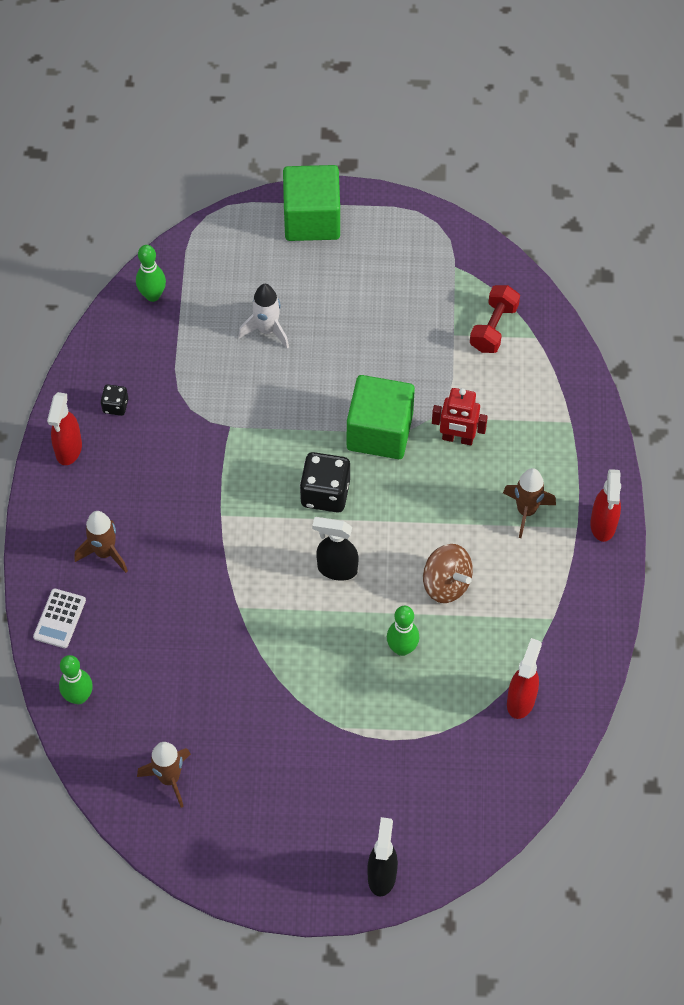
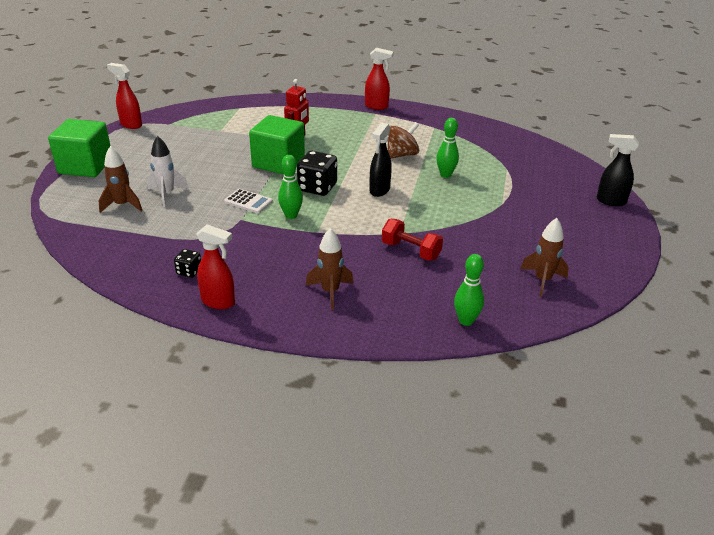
camera: 80 degrees left, 25 degrees down
white calculator [33,588,86,648] -> white calculator moved to [224,189,273,213]
green bowling pin [136,245,166,302] -> green bowling pin moved to [278,155,303,219]
red dumbbell [470,285,520,353] -> red dumbbell moved to [382,219,443,261]
brown rocket [503,468,556,538] -> brown rocket moved to [99,146,142,213]
red spray bottle [507,638,542,719] -> red spray bottle moved to [107,63,142,129]

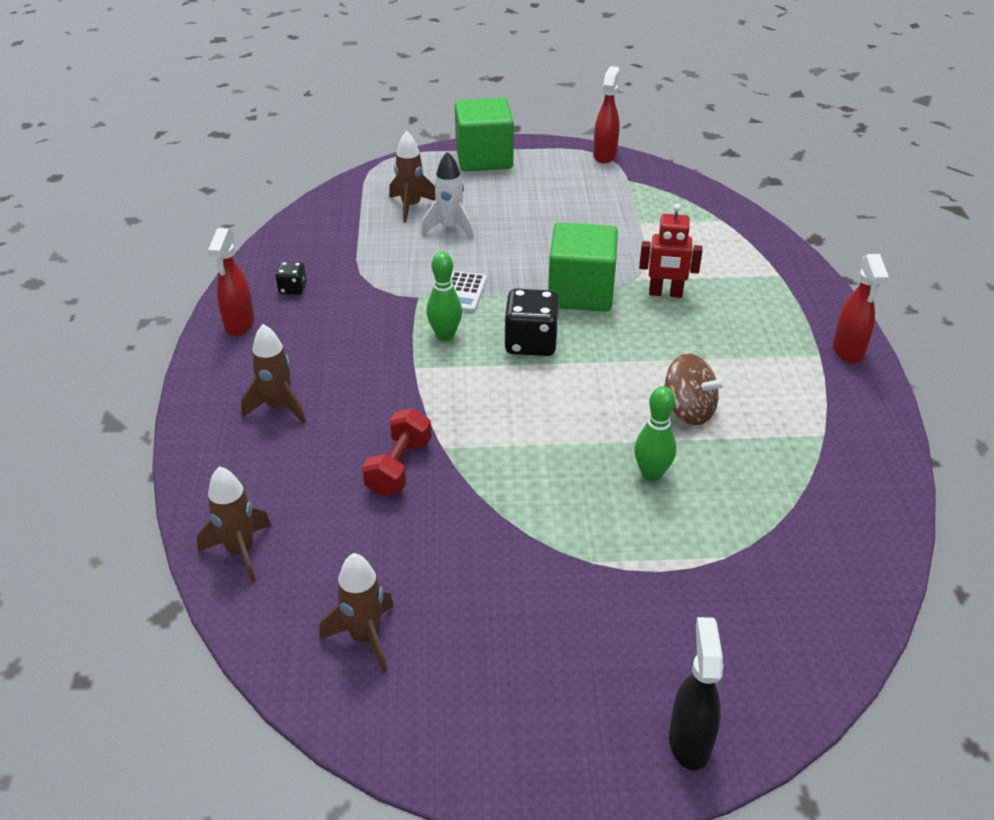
camera: 75 degrees right, 5 degrees up
black spray bottle [370,123,392,197] -> none
green bowling pin [454,254,484,326] -> brown rocket [197,466,271,583]

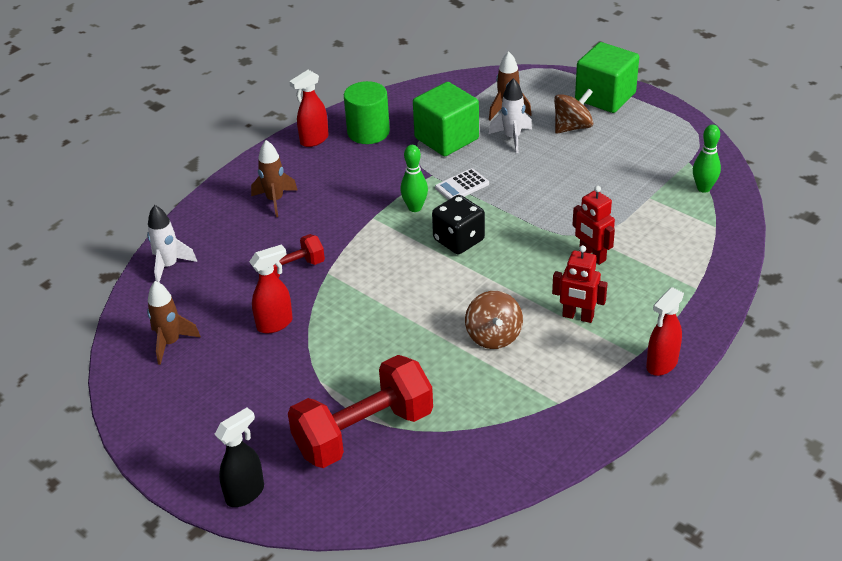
camera: 45 degrees right, 0 degrees up
brown rocket [197,466,271,583] -> white rocket [147,205,197,282]
black dice [275,262,307,295] -> green cylinder [344,81,390,144]
green cube [548,222,618,312] -> green cube moved to [413,82,479,156]
red spray bottle [593,66,620,163] -> red spray bottle moved to [249,244,293,333]
green bowling pin [634,386,676,482] -> green bowling pin moved to [693,124,721,193]
none -> red dumbbell [288,355,433,468]
none -> red robot [552,245,608,323]
none -> brown spinning top [554,89,593,134]

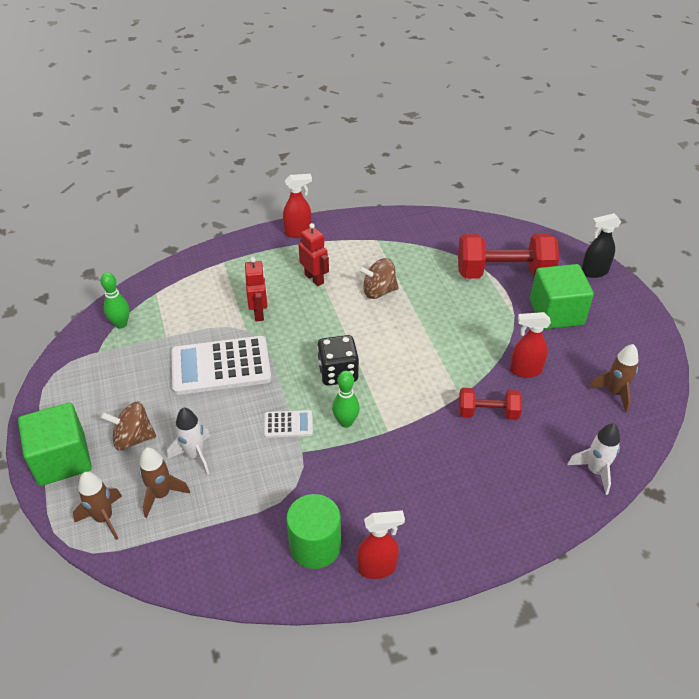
camera: 150 degrees left, 5 degrees up
brown rocket [251,140,298,217] -> brown rocket moved to [73,472,122,540]
green cube [413,82,479,156] -> green cube moved to [530,264,594,329]
brown spinning top [465,291,523,349] -> brown spinning top turned 120 degrees counterclockwise [359,258,399,299]
none -> white calculator [171,336,271,395]

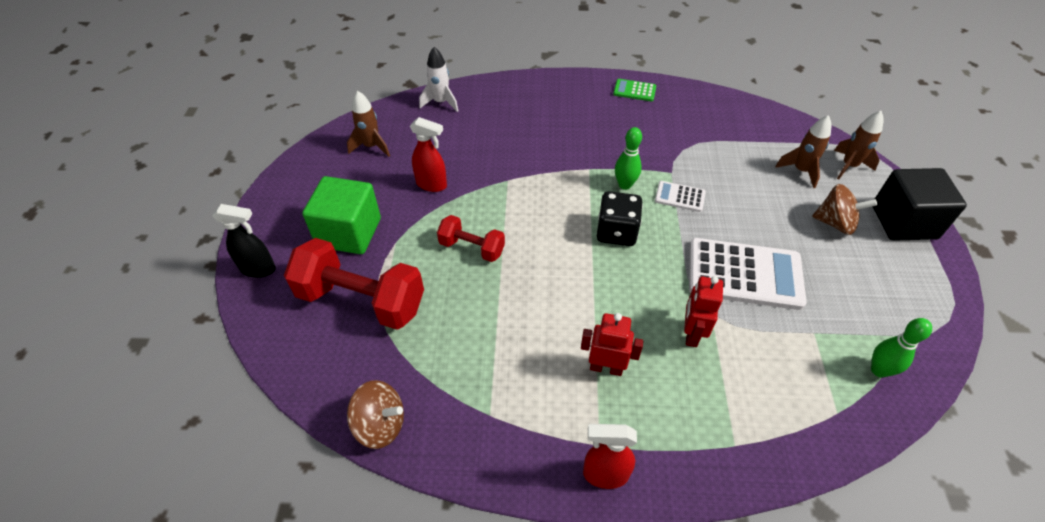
camera: 160 degrees left, 5 degrees up
green cube [18,403,92,486] -> black cube [872,168,967,241]
white rocket [167,407,210,475] -> none
green cylinder [286,494,341,569] -> none
red robot [299,223,329,286] -> red robot turned 120 degrees clockwise [581,313,643,376]
red spray bottle [357,510,405,579] -> green calculator [613,79,656,101]
brown spinning top [359,258,399,299] -> brown spinning top moved to [347,380,404,449]
red dumbbell [459,388,522,420] -> red dumbbell moved to [437,215,505,262]

